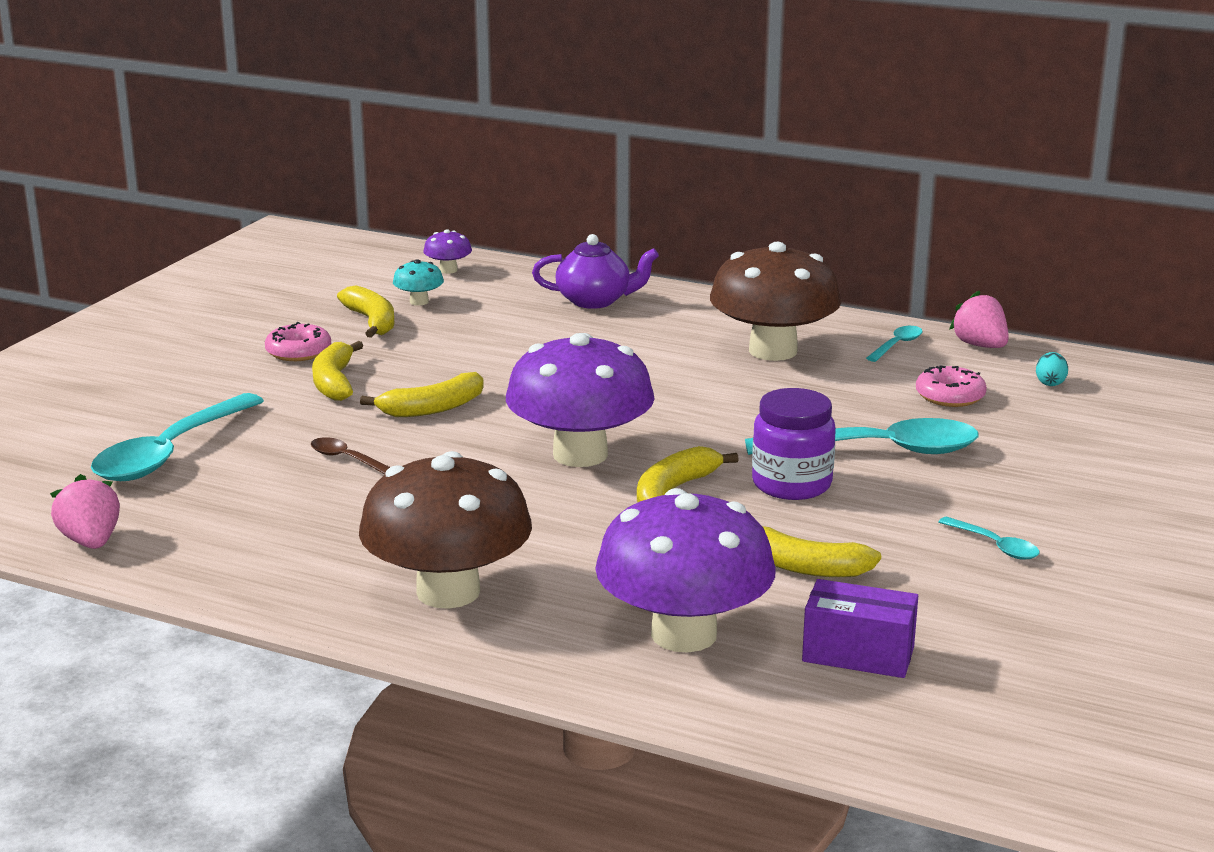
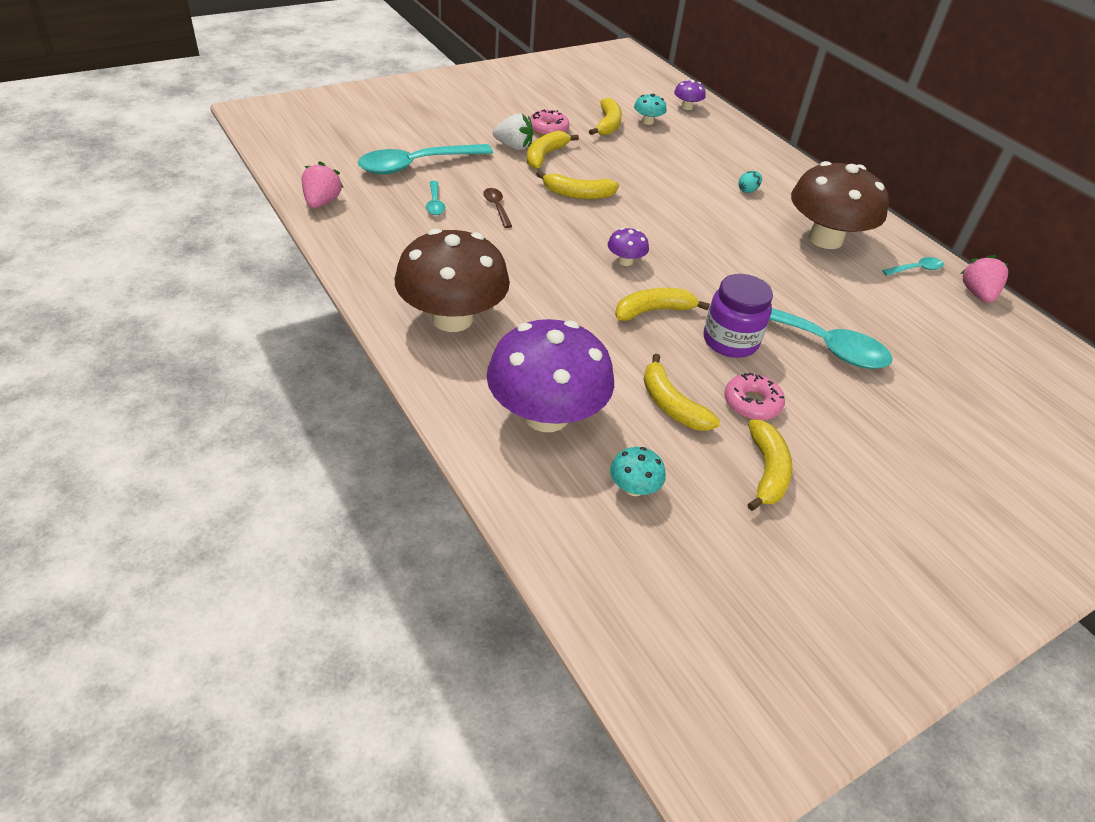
camera: 30 degrees right, 20 degrees up
purple mushroom [506,333,654,467] -> purple mushroom [608,228,649,266], size x0.42
purple teapot [532,234,659,309] -> none
purple box [802,579,918,678] -> turquoise mushroom [610,447,666,496]
pink donut [916,365,987,407] -> pink donut moved to [724,373,785,420]
turquoise spoon [938,516,1039,560] -> turquoise spoon moved to [426,181,445,215]
turquoise egg [1036,352,1068,386] -> turquoise egg moved to [738,171,762,193]
none -> white strawberry [493,113,533,150]
none -> yellow banana [747,419,793,511]

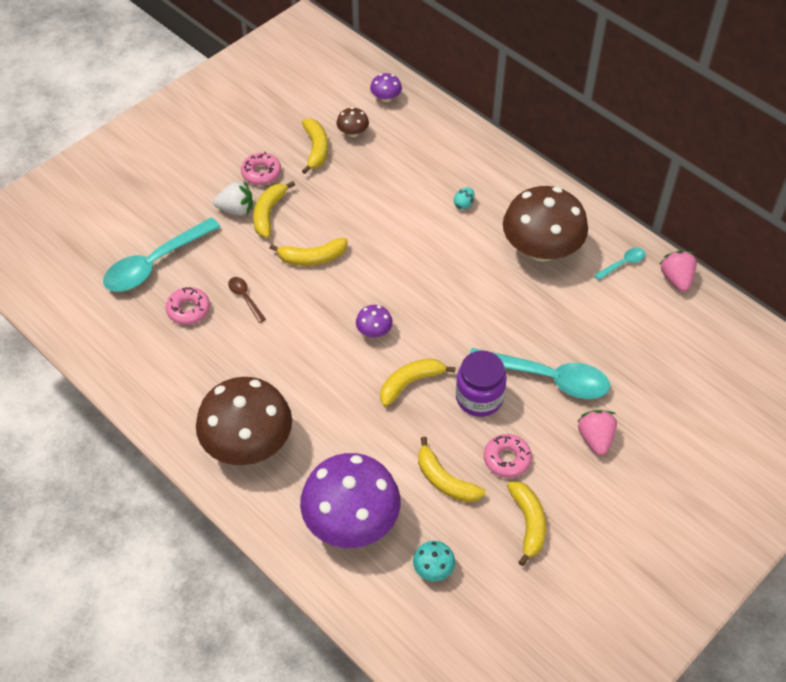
camera: 10 degrees left, 10 degrees up
pink strawberry [302,161,344,208] -> pink strawberry moved to [577,410,617,456]
turquoise spoon [426,181,445,215] -> pink donut [166,287,210,325]
turquoise mushroom [634,94,667,125] -> brown mushroom [337,107,369,137]

